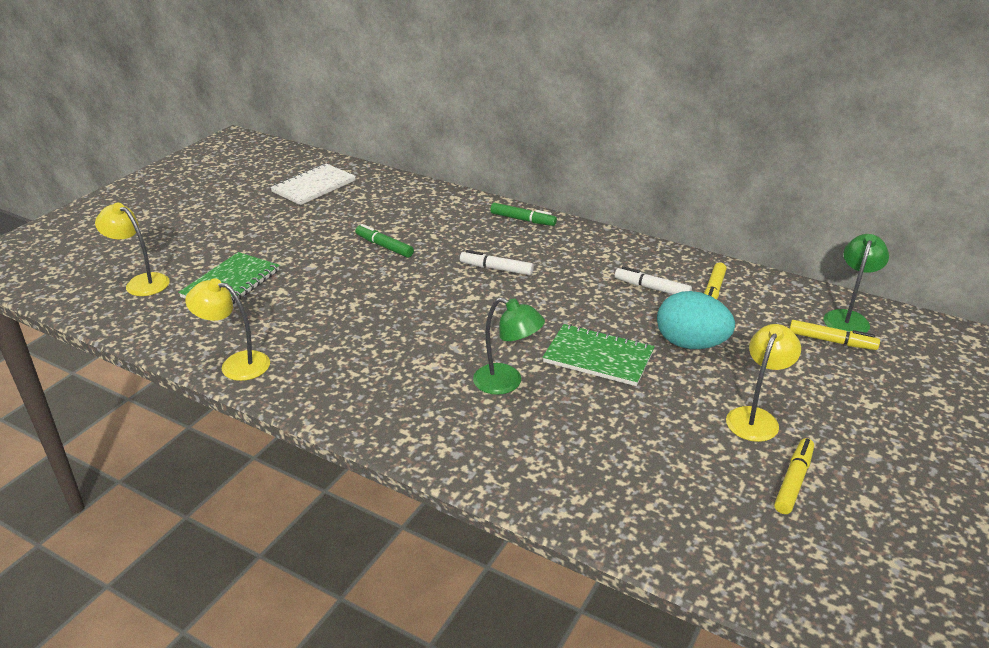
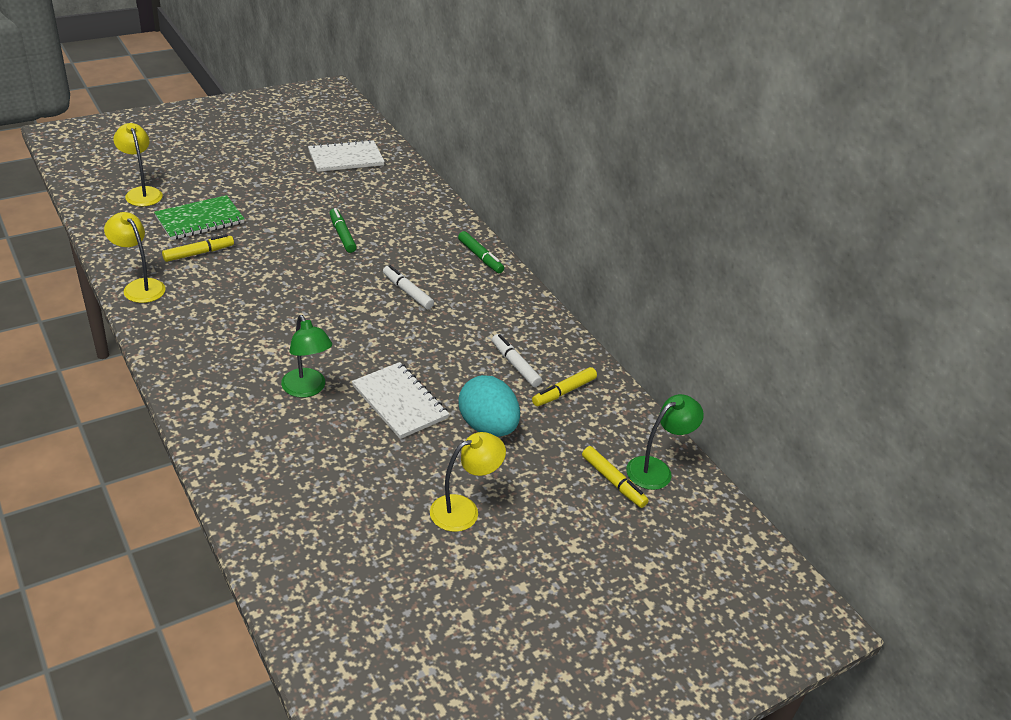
camera: 25 degrees right, 5 degrees up
green notebook [543,324,655,386] -> white notebook [352,362,449,439]
yellow marker [774,438,814,514] -> yellow marker moved to [162,234,234,262]

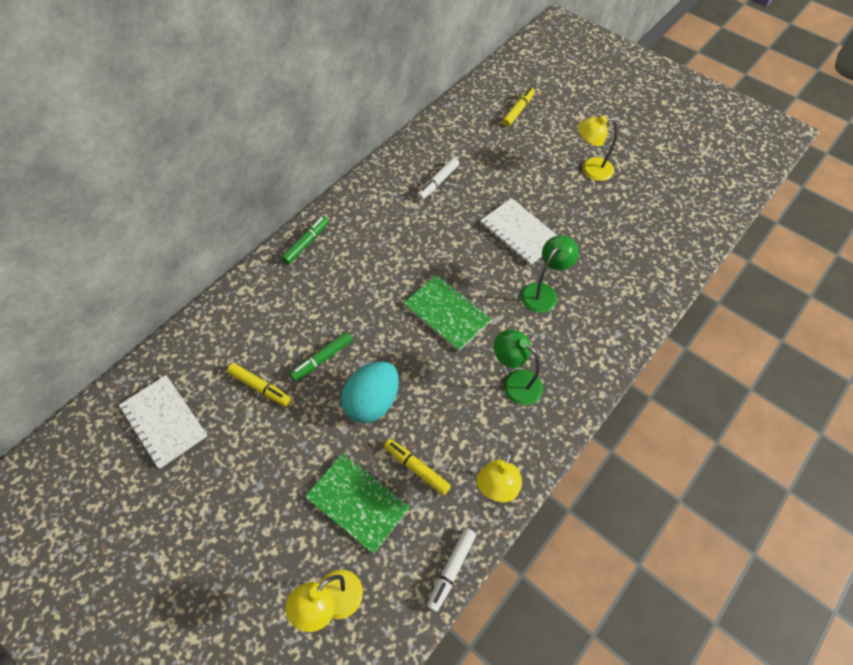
camera: 105 degrees left, 20 degrees up
white notebook [352,362,449,439] -> white notebook turned 75 degrees counterclockwise [480,198,558,265]
white marker [383,265,434,309] -> white marker moved to [427,528,476,612]
yellow lamp [430,432,506,532] -> yellow lamp turned 45 degrees counterclockwise [578,116,617,181]
turquoise egg [458,375,520,437] -> turquoise egg moved to [341,361,399,423]
yellow marker [532,367,597,406] -> yellow marker moved to [227,363,291,406]
green lamp [626,394,704,490] -> green lamp moved to [494,329,543,405]
none -> green notebook [403,275,492,351]

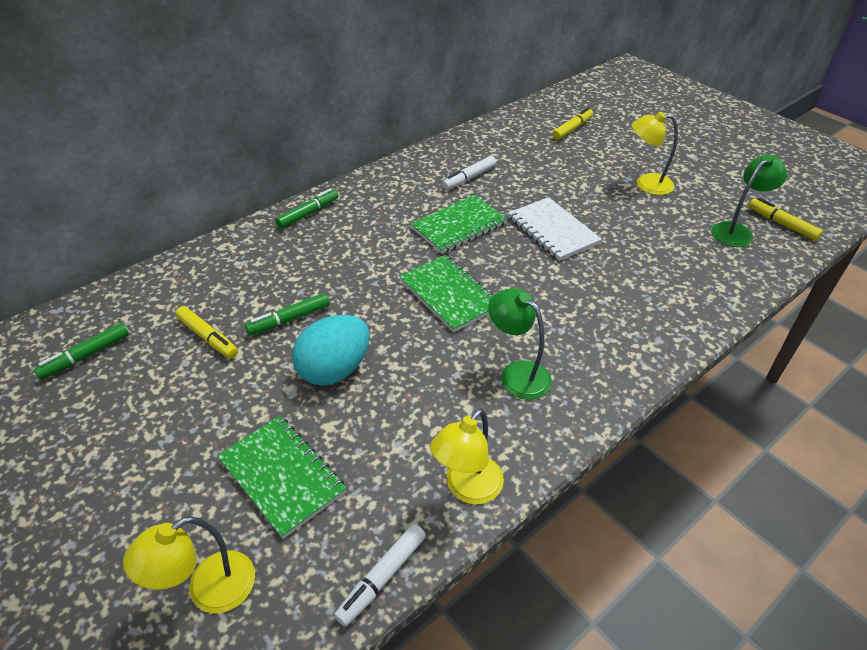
camera: 10 degrees right, 15 degrees down
white notebook [119,375,207,468] -> green marker [34,323,129,380]
yellow marker [384,439,451,495] -> yellow marker moved to [748,198,823,241]
green lamp [521,235,579,313] -> green lamp moved to [711,154,787,247]
none -> green notebook [410,195,507,254]

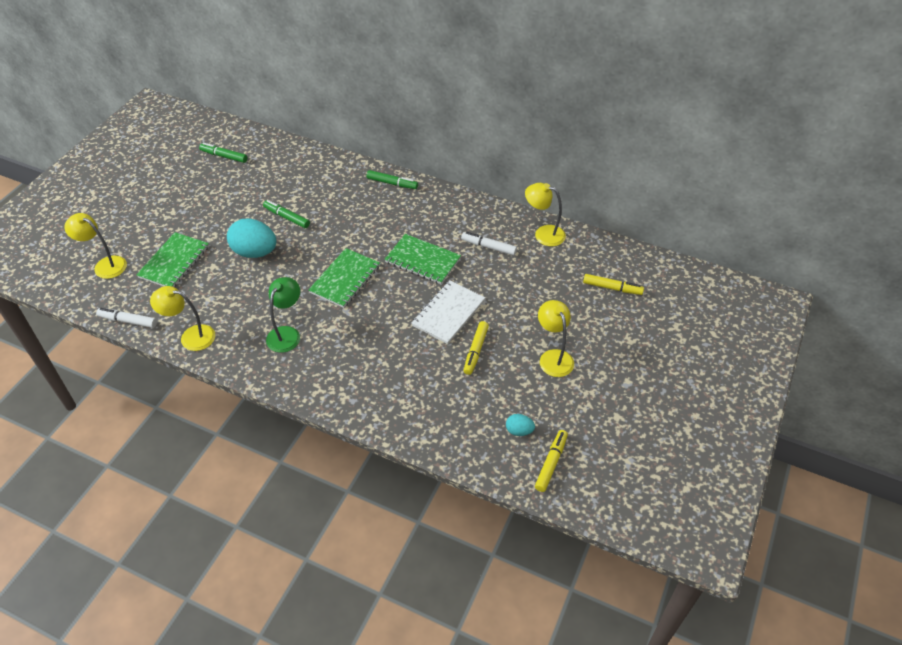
camera: 65 degrees right, 5 degrees up
yellow marker [175,306,238,359] -> yellow marker moved to [463,321,489,375]
green lamp [711,154,787,247] -> turquoise egg [506,414,535,436]
none -> yellow lamp [525,183,566,246]

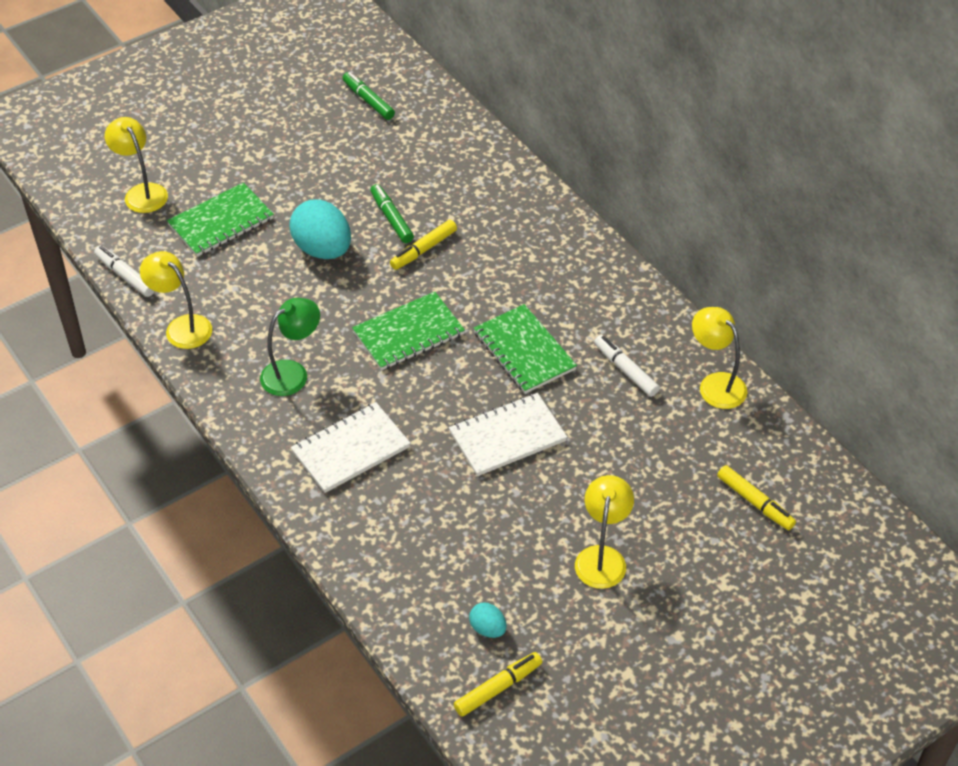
camera: 30 degrees right, 0 degrees up
green marker [367,170,418,189] -> none
yellow marker [463,321,489,375] -> yellow marker moved to [390,220,457,270]
none -> white notebook [291,402,411,493]

